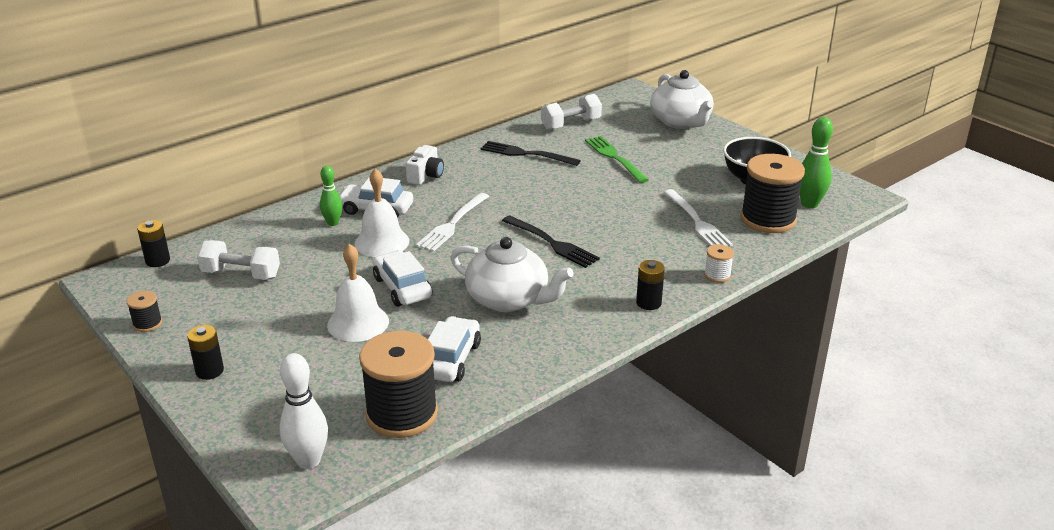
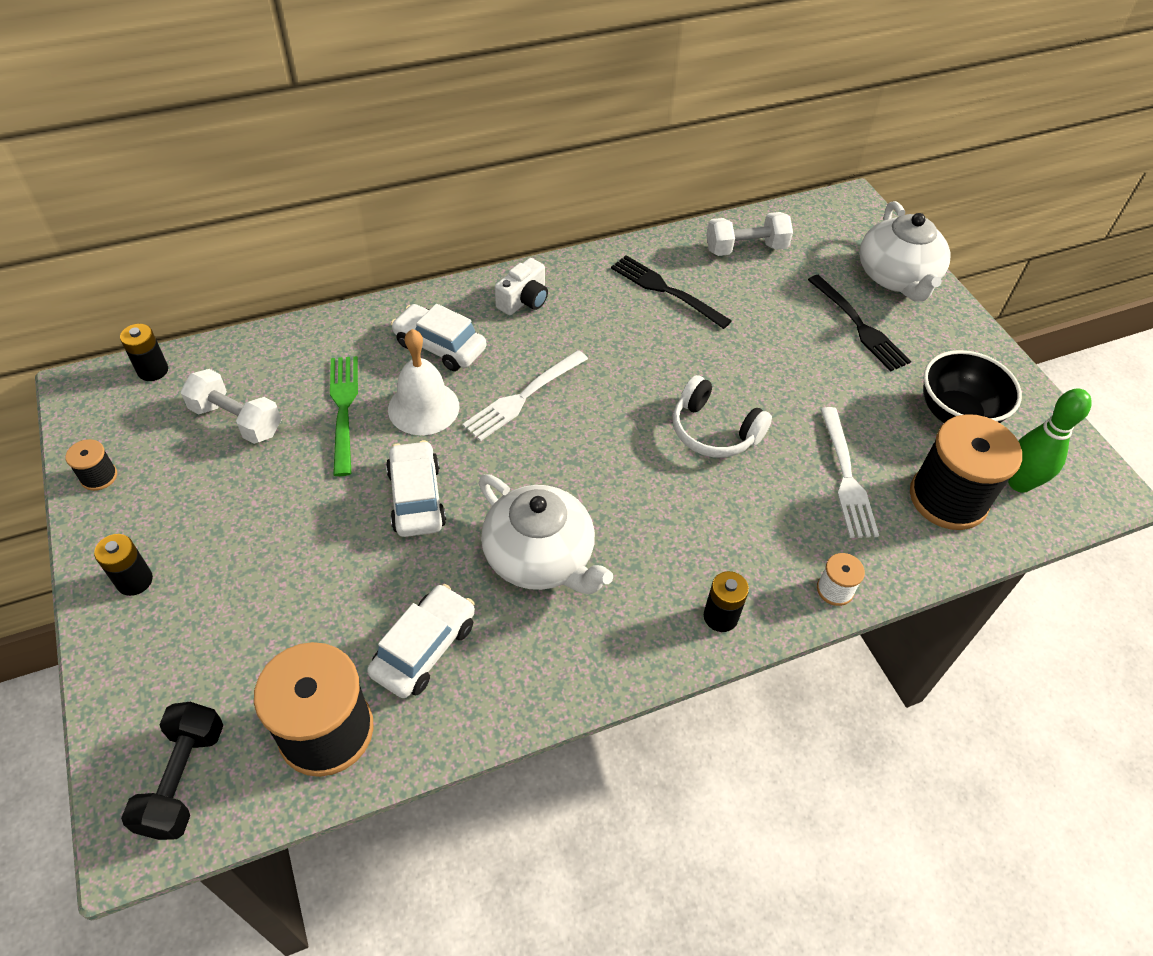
camera: 15 degrees right, 20 degrees up
white bowling pin [279,353,328,469] -> black dumbbell [121,702,223,840]
green bowling pin [320,166,343,226] -> none
white bell [327,244,389,342] -> none
black fork [502,216,600,268] -> black fork moved to [808,275,911,371]
green fork [585,136,649,183] -> green fork moved to [330,356,358,476]
none -> white headphones [673,375,772,458]

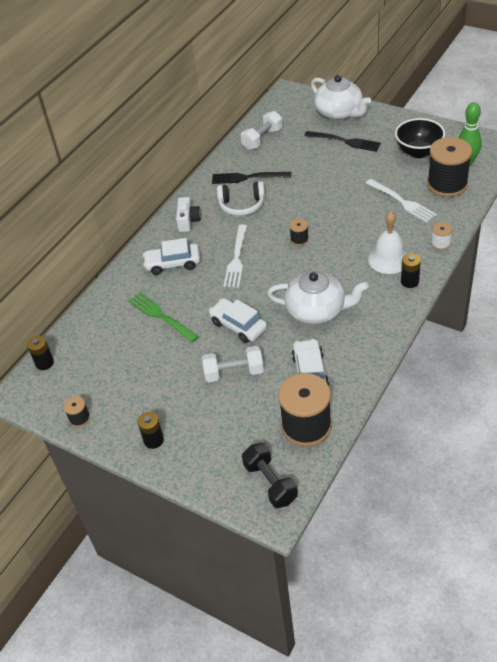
camera: 30 degrees left, 5 degrees down
white dumbbell [181,369,281,444] -> white dumbbell moved to [202,346,264,382]
white bell [388,329,460,435] -> white bell moved to [368,211,408,274]
white headphones [673,375,772,458] -> white headphones moved to [217,181,265,216]
none -> black spool [289,219,309,246]

